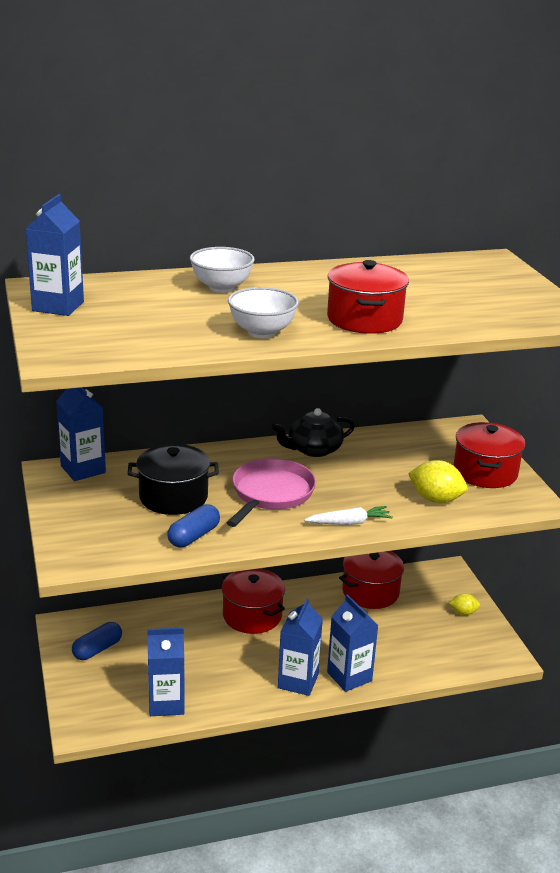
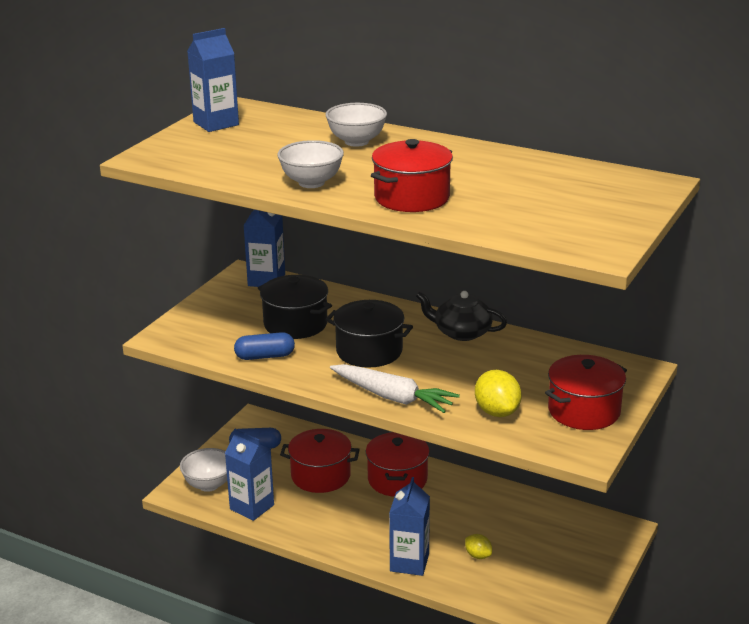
camera: 45 degrees right, 0 degrees up
pink pan [227,458,316,527] -> black pot [325,300,413,368]
blue carton [278,598,323,696] -> none
white carrot [304,506,393,525] -> white carrot [330,364,460,413], size x1.58
red pot [339,551,406,609] -> red pot moved to [280,429,360,493]
yellow lemon [449,593,480,615] -> yellow lemon moved to [465,534,492,559]
none -> white bowl [180,448,227,492]

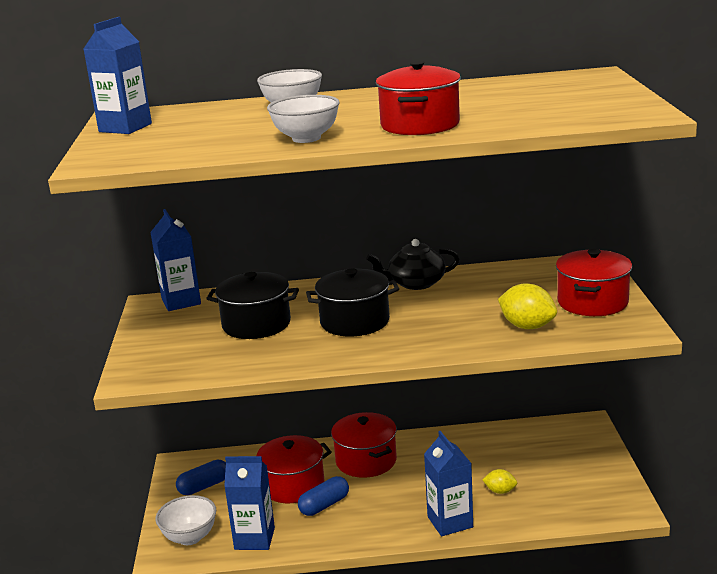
camera: 30 degrees left, 5 degrees down
blue capsule [234,332,295,360] -> blue capsule moved to [298,476,349,516]
white carrot [330,364,460,413] -> none

